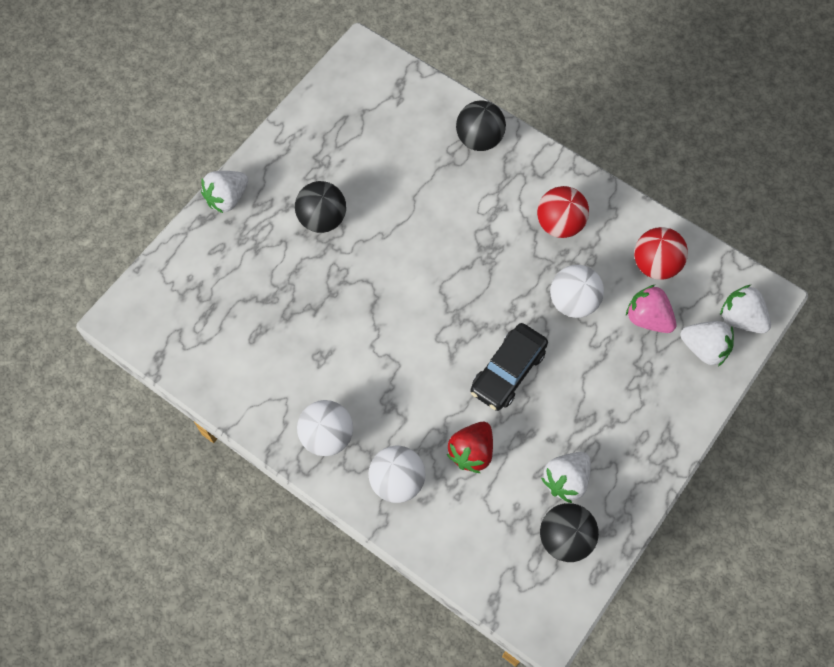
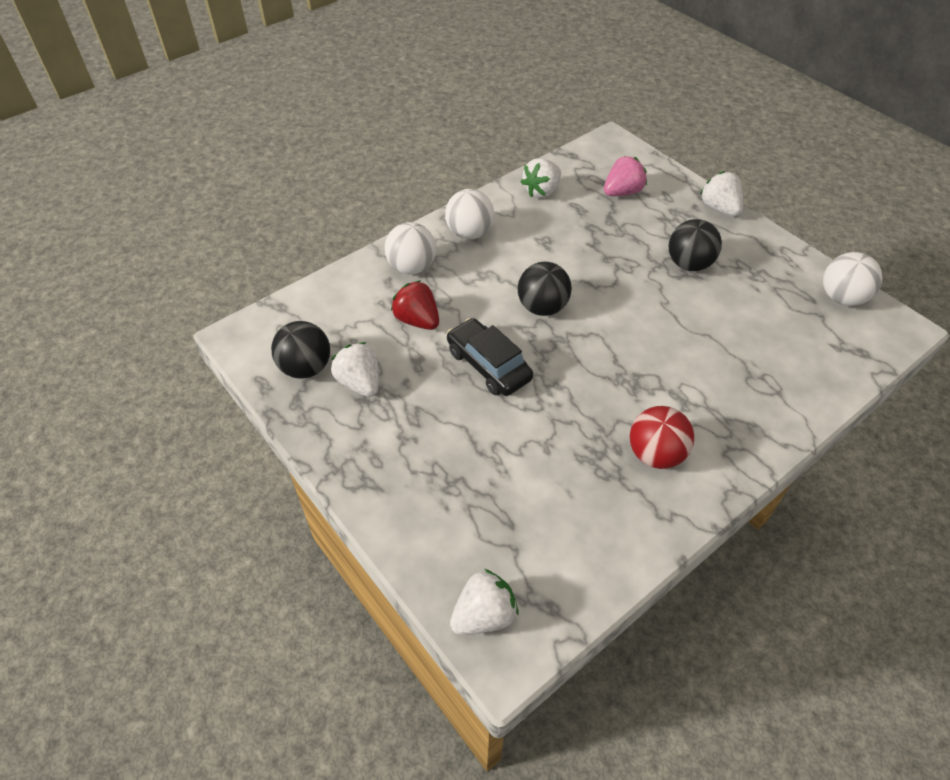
camera: 105 degrees right, 15 degrees down
black ball [456,100,506,151] -> black ball moved to [518,262,572,316]
white ball [550,265,604,318] -> white ball moved to [823,252,883,306]
pink strawberry [626,284,676,333] -> pink strawberry moved to [604,156,647,196]
red ball [634,227,688,280] -> none
white strawberry [680,321,734,367] -> white strawberry moved to [521,158,561,198]

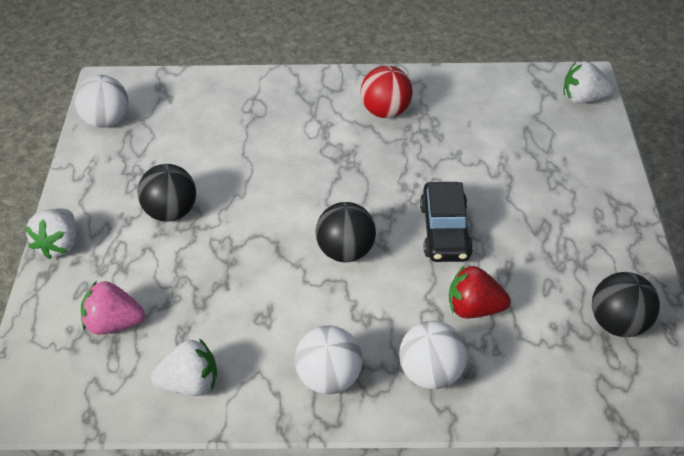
camera: 140 degrees left, 5 degrees down
white strawberry [331,342,379,397] -> none
red strawberry [391,280,439,330] -> red strawberry turned 105 degrees clockwise [449,265,511,318]

